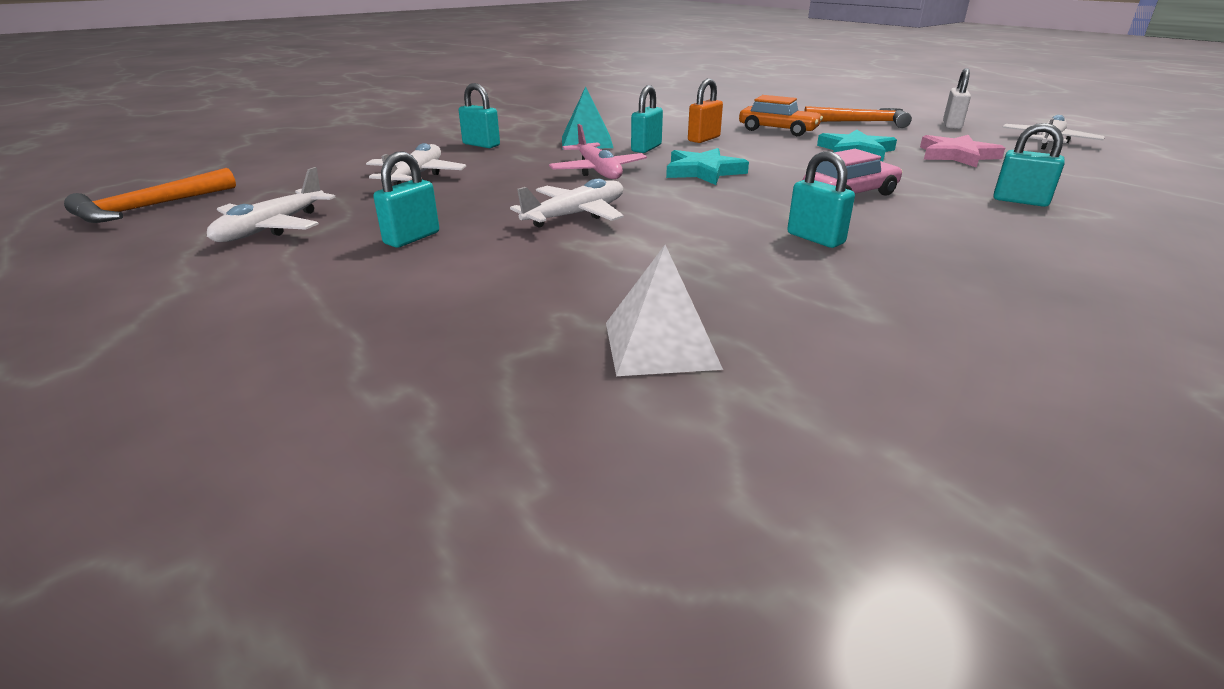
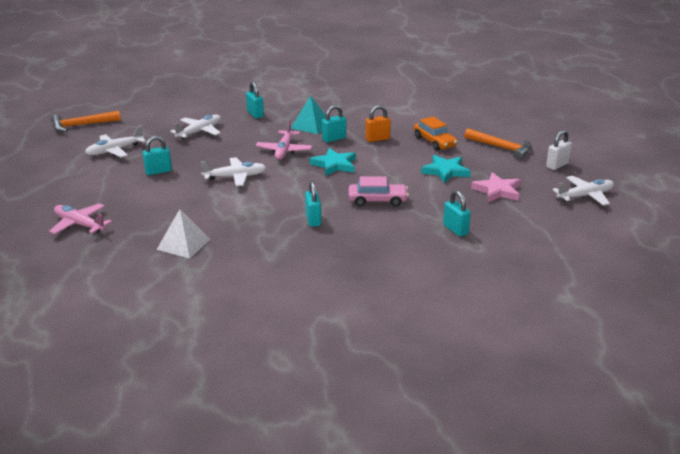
camera: 30 degrees right, 0 degrees up
none -> pink plane [49,203,112,234]

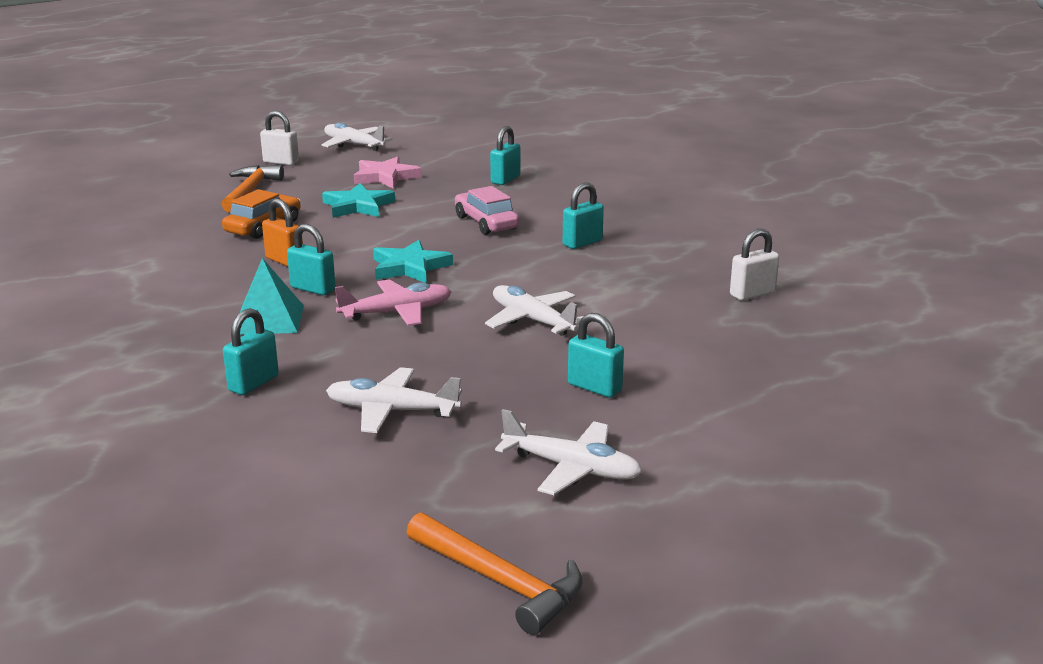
camera: 120 degrees left, 5 degrees down
pink plane [49,203,112,234] -> none
white pyramid [157,209,210,258] -> white padlock [730,229,779,301]

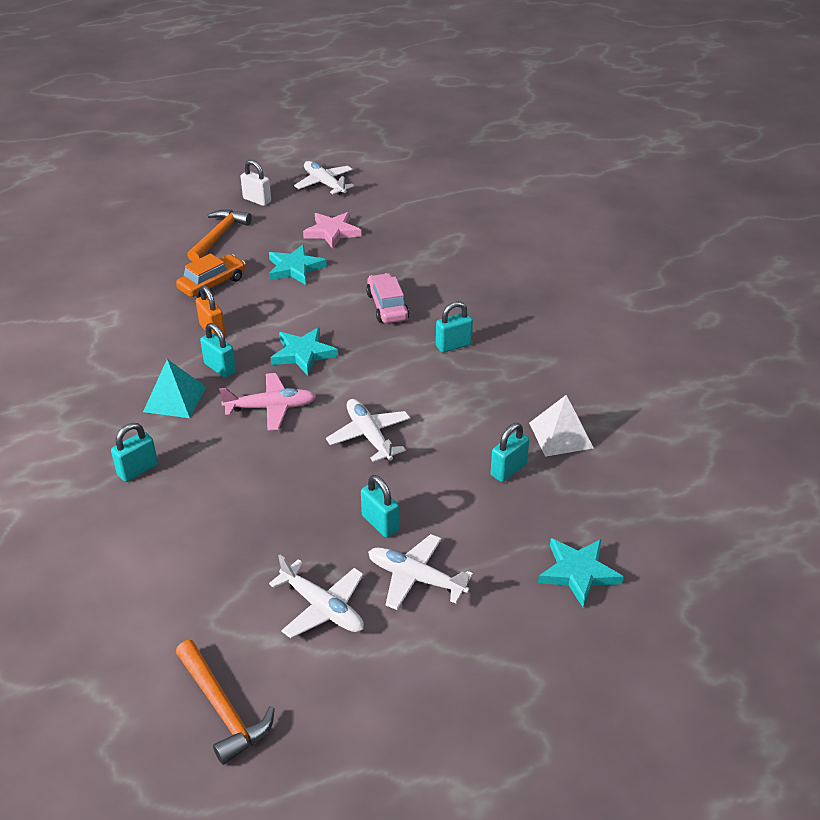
camera: 15 degrees right, 15 degrees up
white plane [326,367,462,433] -> white plane moved to [368,534,473,610]
turquoise padlock [490,126,520,185] -> turquoise padlock moved to [491,423,529,482]
white padlock [730,229,779,301] -> white pyramid [529,395,594,457]
none -> turquoise star [538,538,624,608]

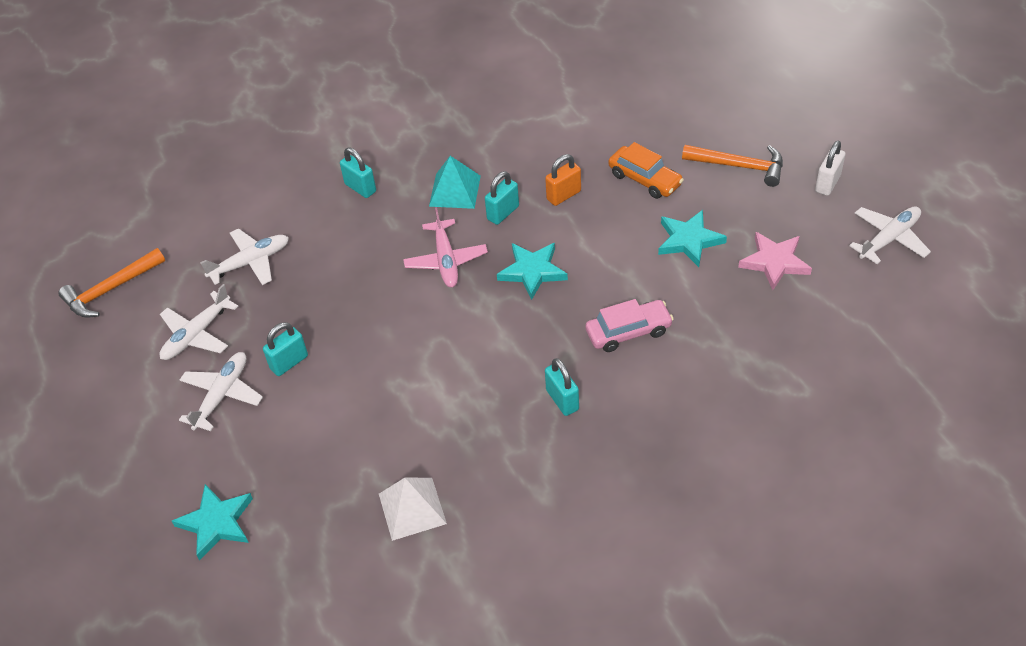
camera: 90 degrees right, 10 degrees up
white plane [326,399,410,462] -> white plane moved to [200,229,289,285]
turquoise padlock [491,423,529,482] -> none

